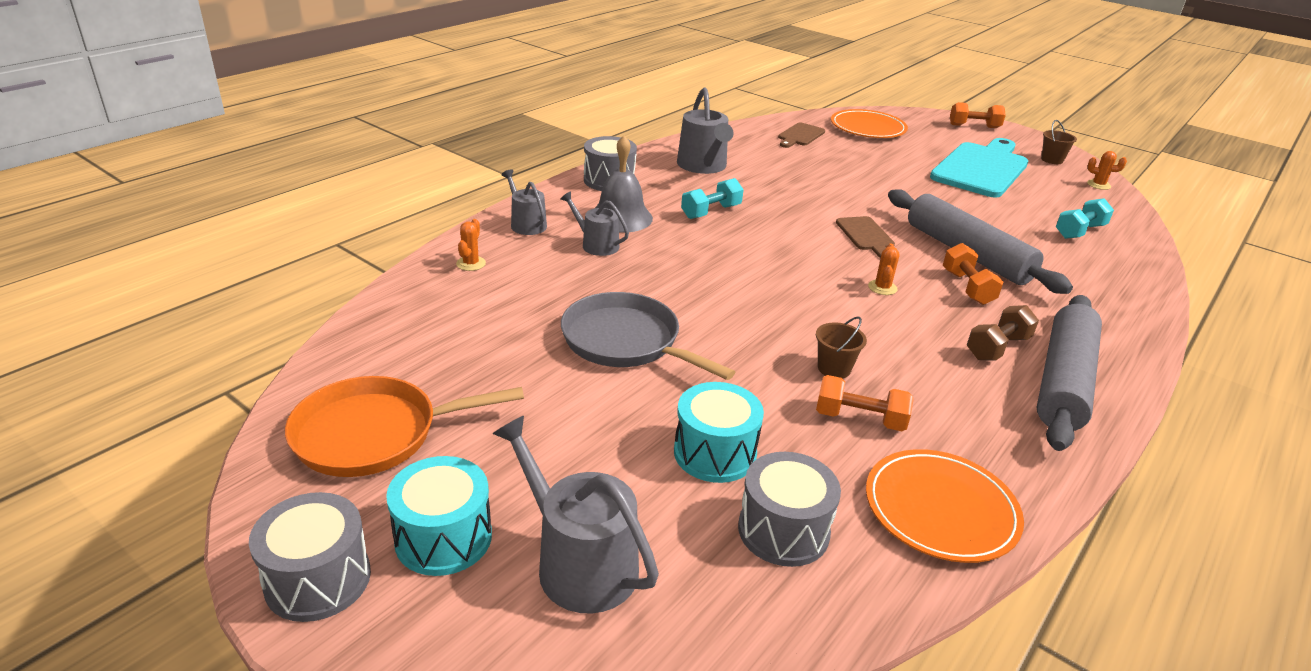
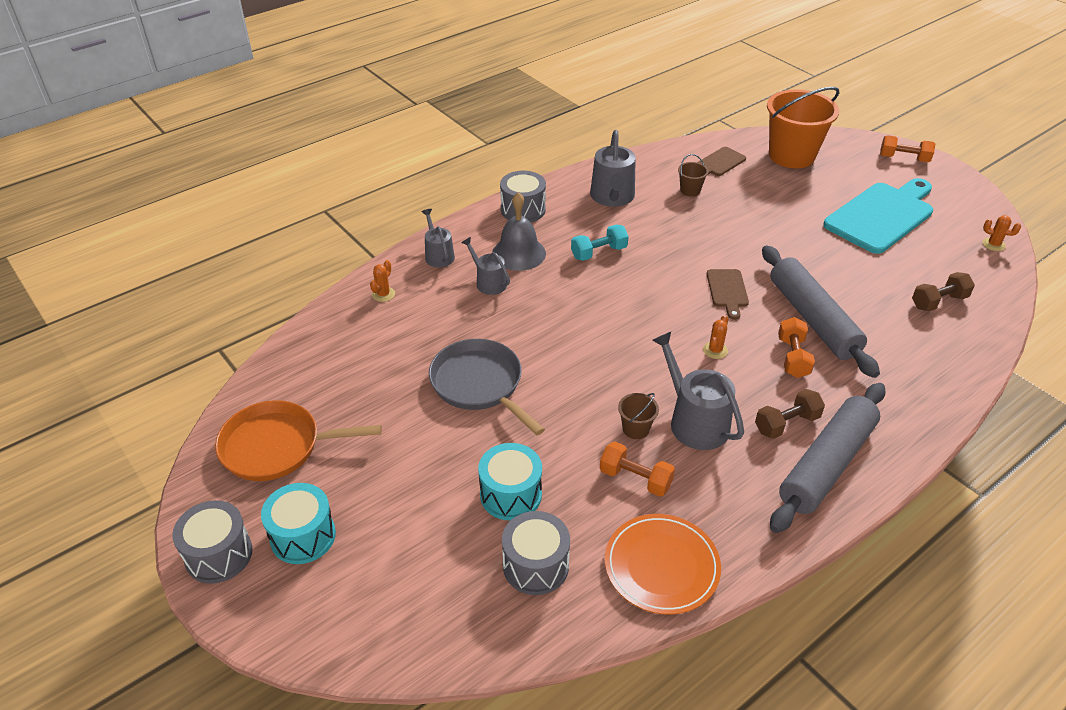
camera: 15 degrees right, 10 degrees up
grey watering can [492,416,659,613] -> grey watering can moved to [652,332,744,450]
orange plate [831,109,908,138] -> orange bucket [767,87,839,168]
brown bucket [1041,120,1077,164] -> brown bucket moved to [678,154,709,196]
turquoise dumbbell [1056,198,1114,239] -> brown dumbbell [912,272,975,311]

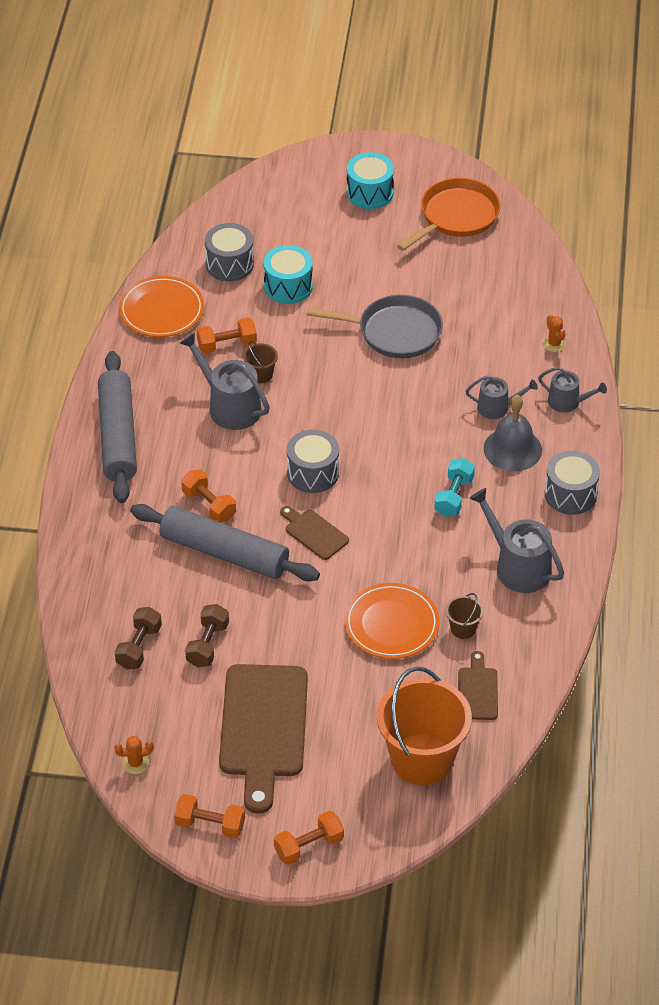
camera: 135 degrees right, 5 degrees up
grey drum [172,500,253,584] -> grey drum moved to [287,429,339,493]
grey watering can [652,332,744,450] -> grey watering can turned 150 degrees counterclockwise [180,333,270,430]
orange cactus [703,315,728,359] -> none
brown dumbbell [755,389,825,439] -> brown dumbbell moved to [185,604,229,667]
turquoise cutting board [823,178,933,254] -> brown cutting board [219,664,308,814]
none -> orange dumbbell [174,794,245,838]
none -> orange plate [344,583,439,659]

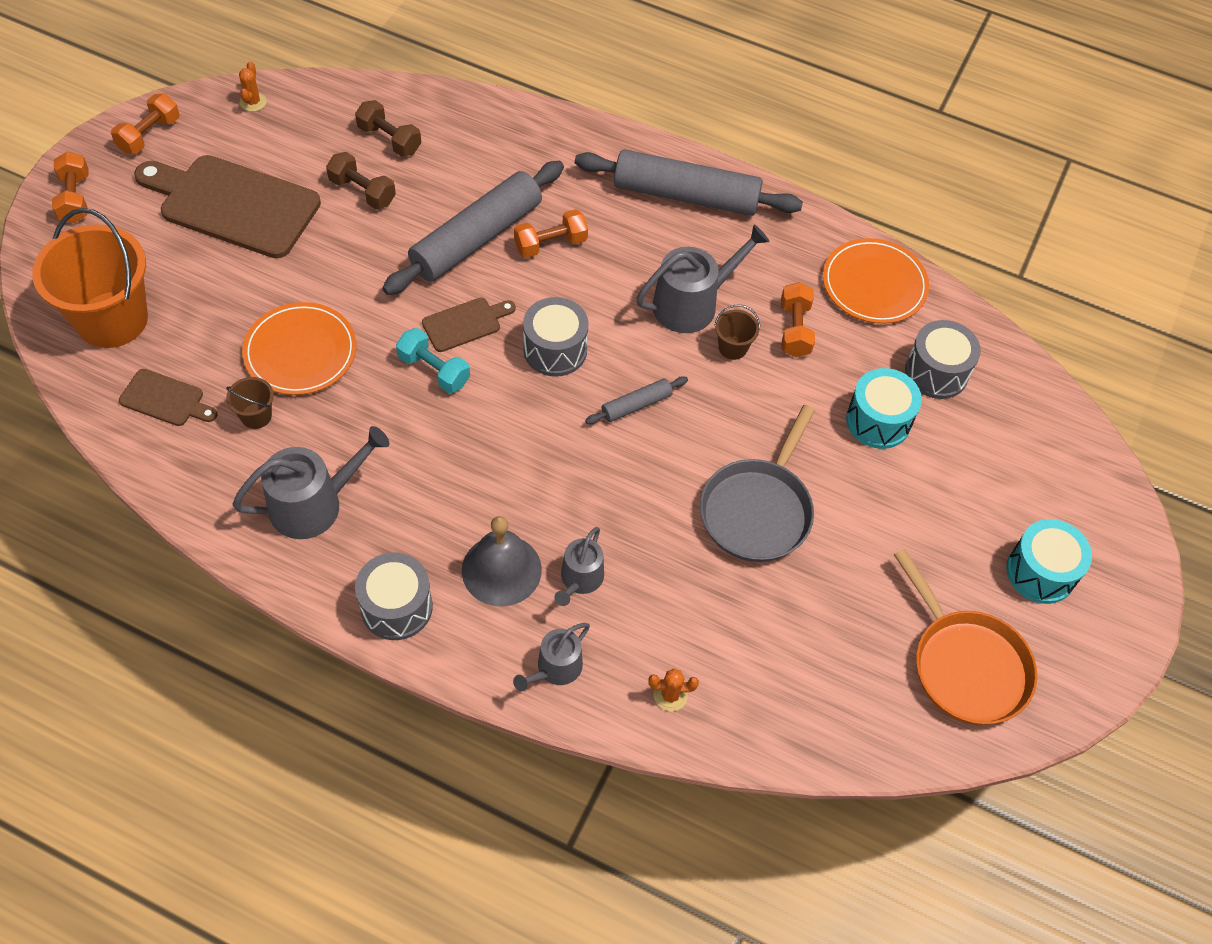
camera: 105 degrees right, 10 degrees up
turquoise dumbbell [434,458,475,517] -> turquoise dumbbell moved to [396,328,470,393]
none -> grey rolling pin [585,376,688,424]

